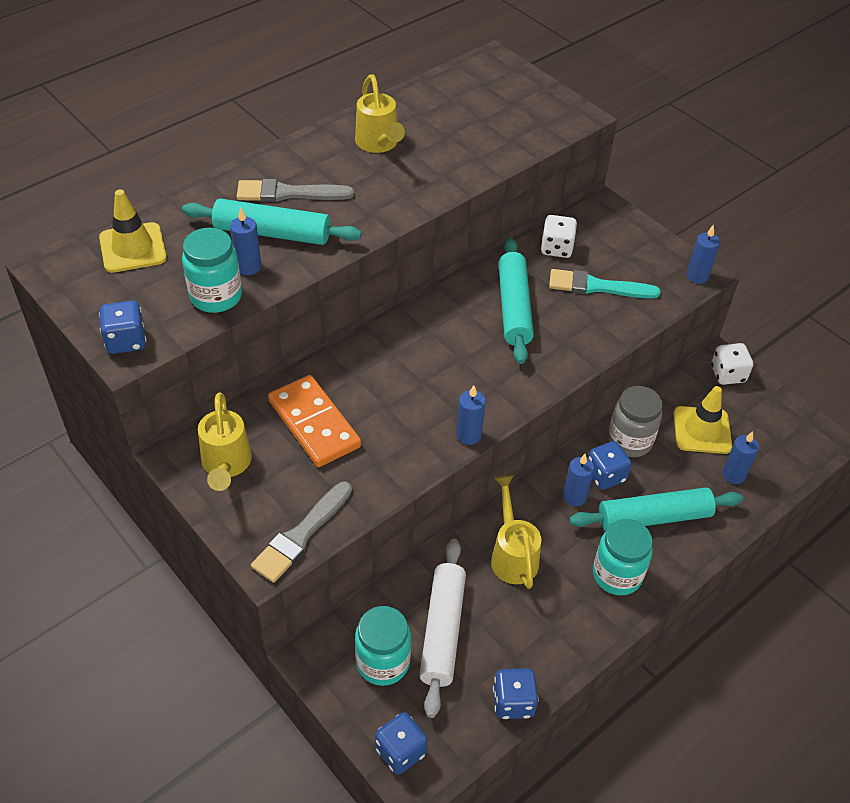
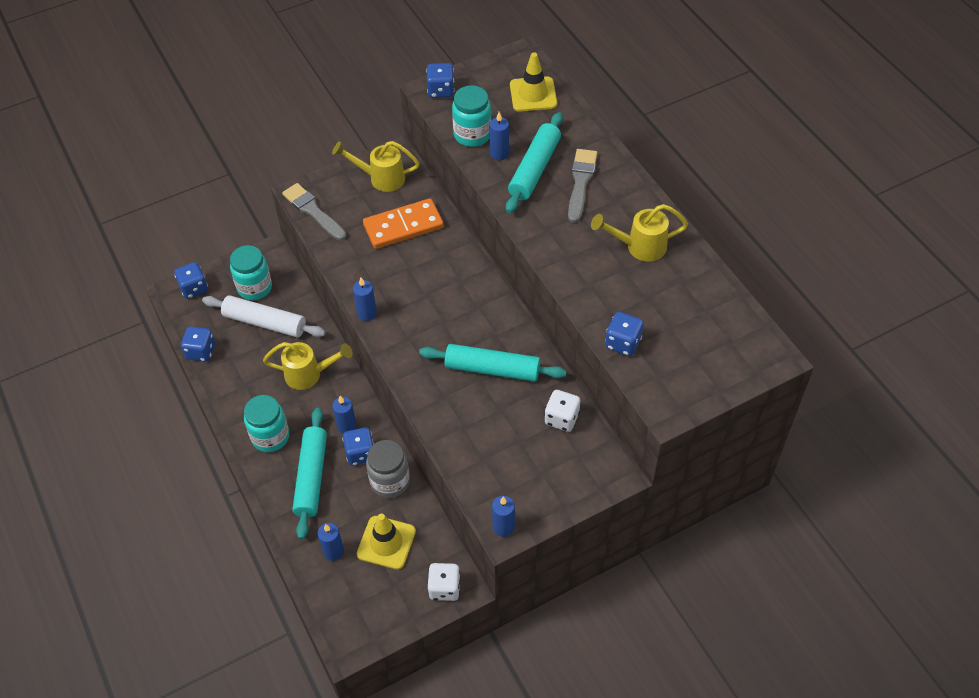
camera: 105 degrees right, 5 degrees up
turquoise brush [549,269,660,299] -> none
none -> blue dice [605,312,644,356]

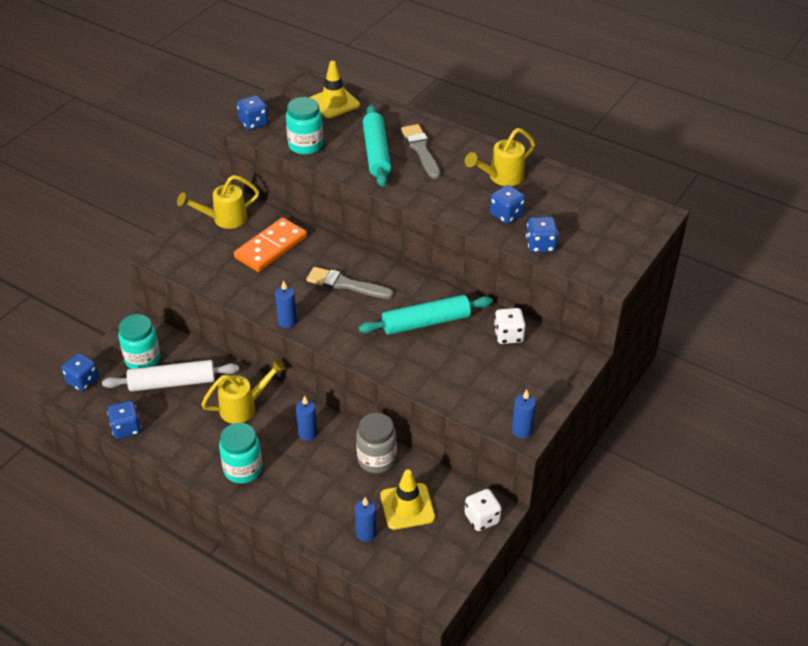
camera: 30 degrees left, 10 degrees down
grey brush [282,183,346,241] -> grey brush moved to [306,267,394,299]
turquoise rolling pin [292,408,327,540] -> none
blue dice [342,427,374,466] -> blue dice moved to [490,185,525,224]
blue candle [489,112,509,160] -> none

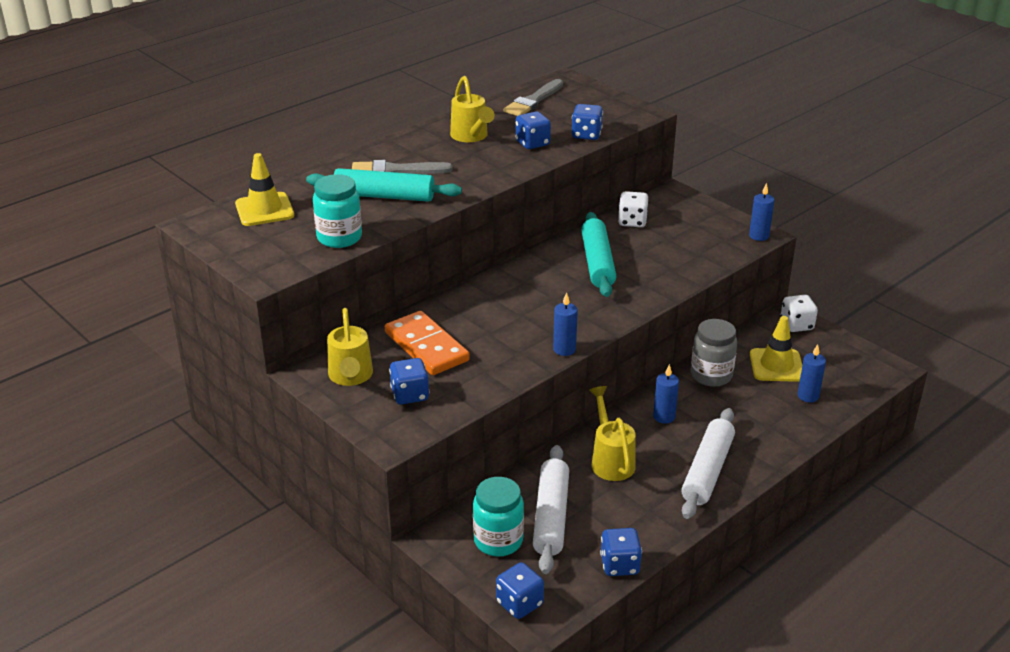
camera: 75 degrees left, 10 degrees down
turquoise jar [219,423,262,484] -> white rolling pin [681,408,735,519]
blue dice [237,95,268,130] -> blue dice moved to [389,358,429,404]
grey brush [306,267,394,299] -> grey brush moved to [504,79,563,116]

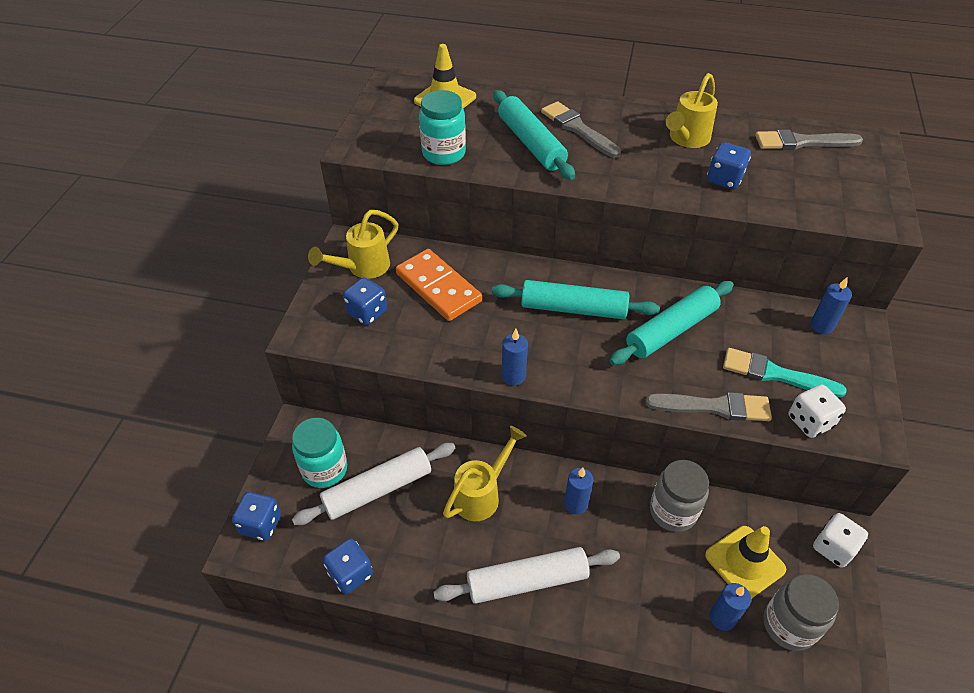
camera: 55 degrees right, 15 degrees up
orange domino [385,311,470,375] -> orange domino turned 60 degrees counterclockwise [396,249,482,321]
blue dice [572,104,603,140] -> none
white dice [618,191,649,227] -> white dice moved to [788,385,846,438]
blue candle [749,183,774,241] -> blue candle moved to [810,277,852,334]
none -> turquoise rolling pin [492,280,660,319]
none -> grey brush [646,392,772,421]
none -> turquoise brush [723,348,847,398]
none -> grey jar [764,574,839,651]

